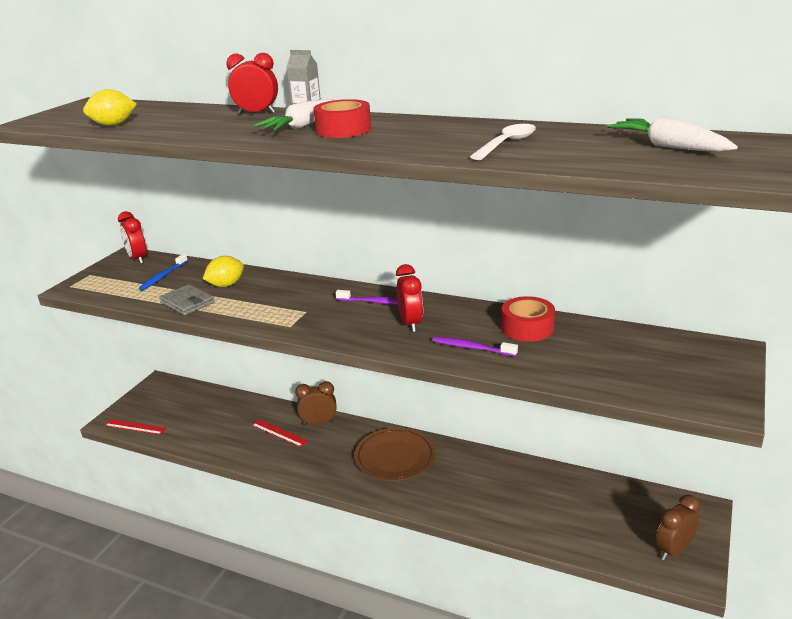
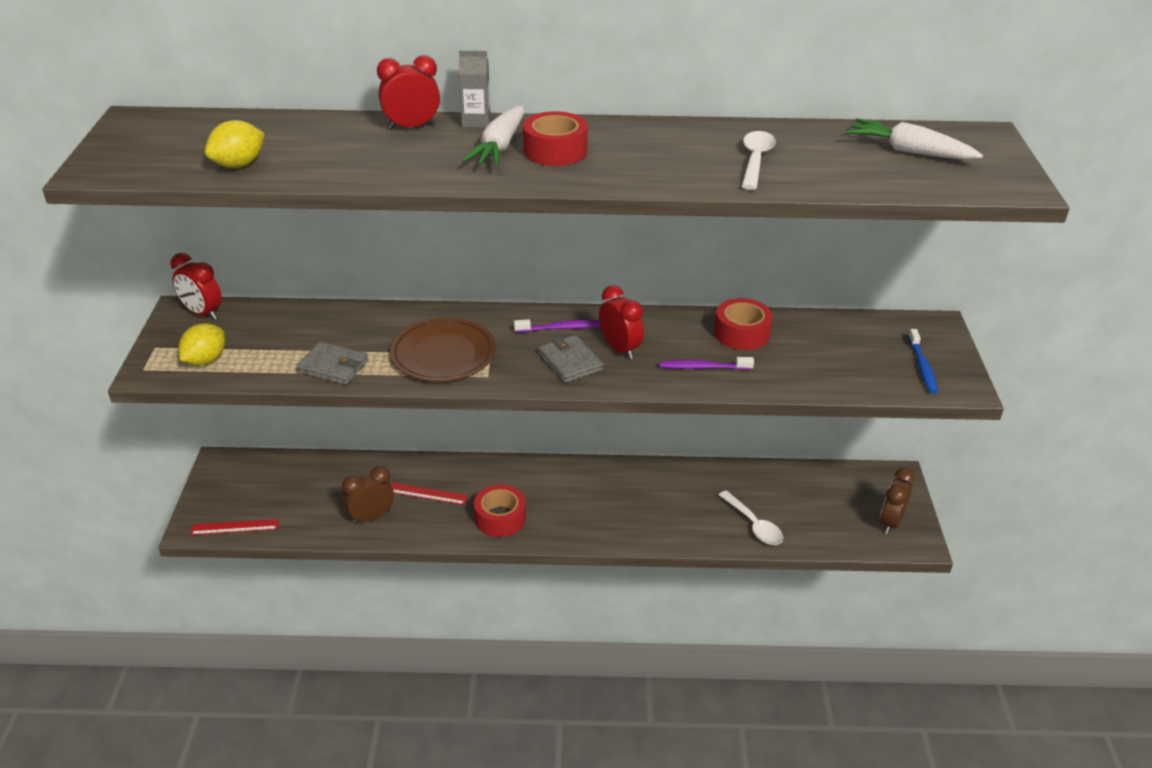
camera: 25 degrees left, 10 degrees up
blue toothbrush [139,254,188,290] -> blue toothbrush moved to [908,329,938,394]
yellow lemon [203,256,244,287] -> yellow lemon moved to [179,323,225,366]
brown clock [295,381,336,425] -> brown clock moved to [342,466,394,524]
brown plate [355,428,435,481] -> brown plate moved to [390,318,496,382]
none -> red tape [474,484,526,537]
none -> grey wallet [538,335,603,383]
none -> white spoon [719,490,783,545]

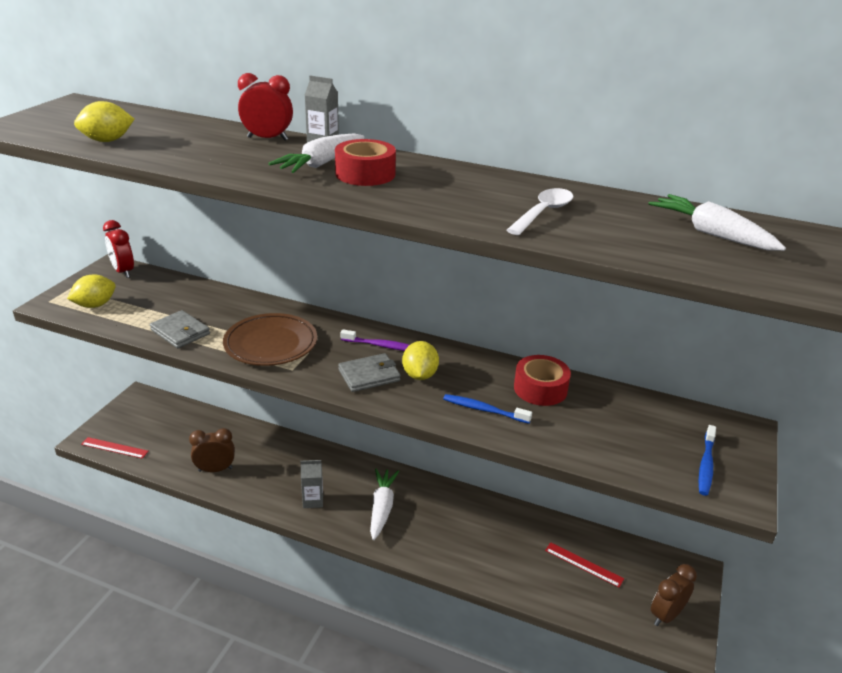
camera: 20 degrees right, 5 degrees down
red ruler [390,483,468,505] -> red ruler moved to [545,542,624,588]
red tape [474,484,526,537] -> grey carton [300,460,323,508]
grey wallet [538,335,603,383] -> grey wallet turned 75 degrees clockwise [338,353,401,392]
red clock [599,285,644,359] -> yellow lemon [402,341,439,380]
purple toothbrush [659,357,754,370] -> blue toothbrush [443,394,532,424]
white spoon [719,490,783,545] -> none
none -> white carrot [370,468,399,540]

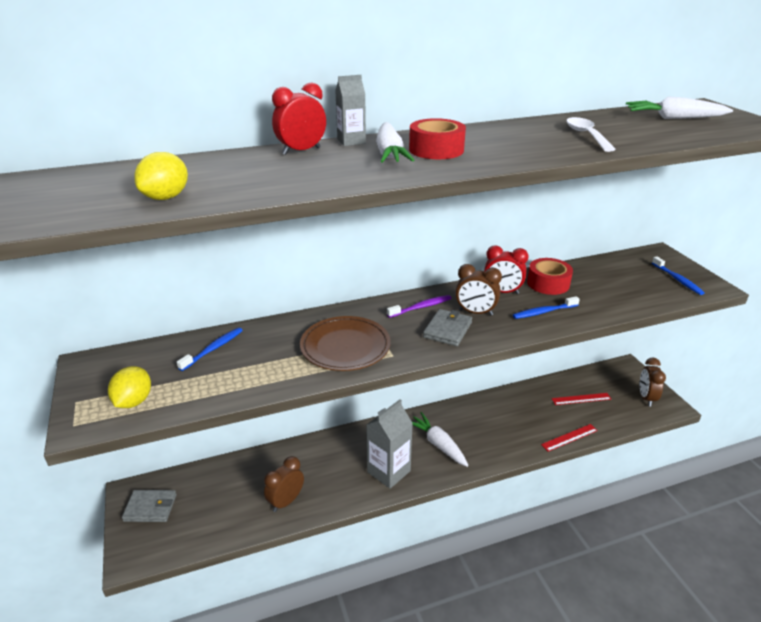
camera: 40 degrees left, 0 degrees up
red ruler [81,437,149,459] -> red ruler moved to [541,424,598,452]
red clock [103,220,134,278] -> red clock moved to [484,246,529,294]
grey wallet [150,310,210,348] -> grey wallet moved to [122,490,177,522]
grey carton [300,460,323,508] -> grey carton [366,399,413,489], size x1.72
yellow lemon [402,341,439,380] -> brown clock [455,264,502,316]
none -> blue toothbrush [177,327,243,371]

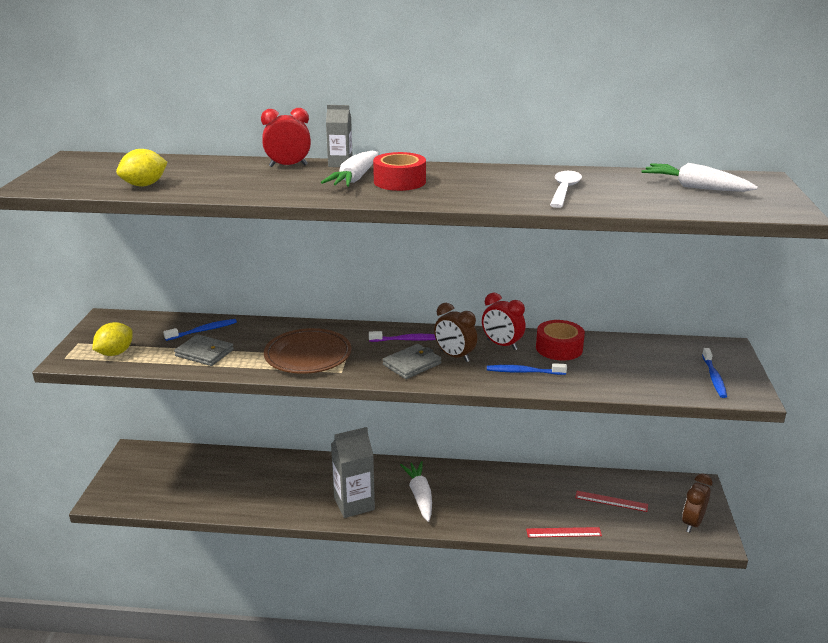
camera: 25 degrees right, 5 degrees down
grey wallet [122,490,177,522] -> grey wallet moved to [174,334,234,366]
brown clock [264,456,304,512] -> none

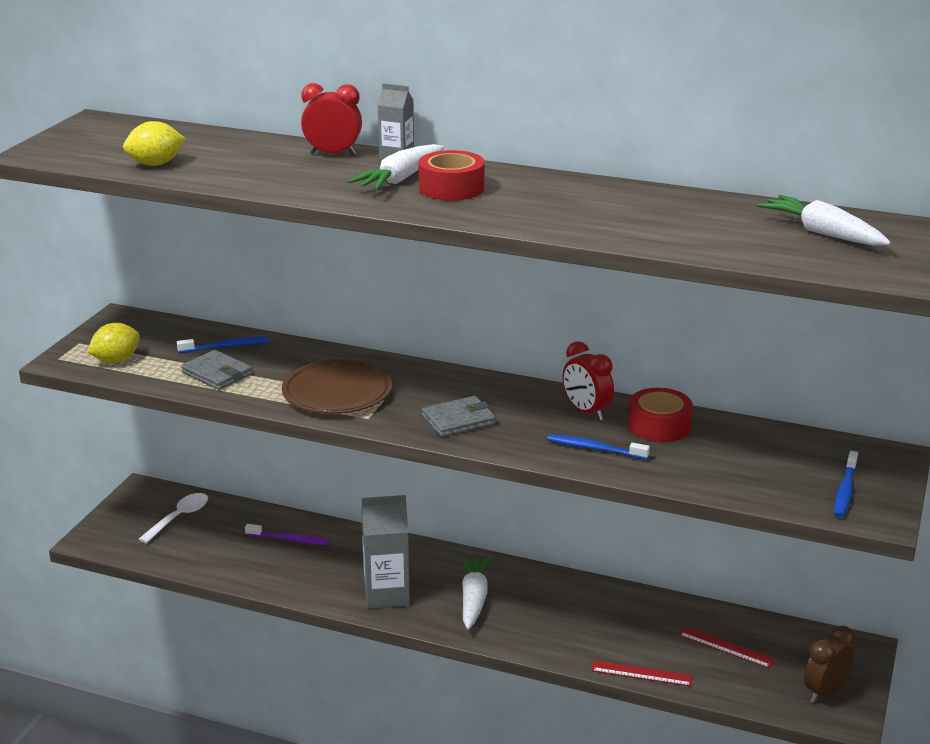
camera: 15 degrees right, 0 degrees up
purple toothbrush [369,331,436,342] -> purple toothbrush moved to [245,524,330,545]
brown clock [434,303,477,362] -> none
white spoon [550,171,582,208] -> white spoon moved to [138,493,208,543]

